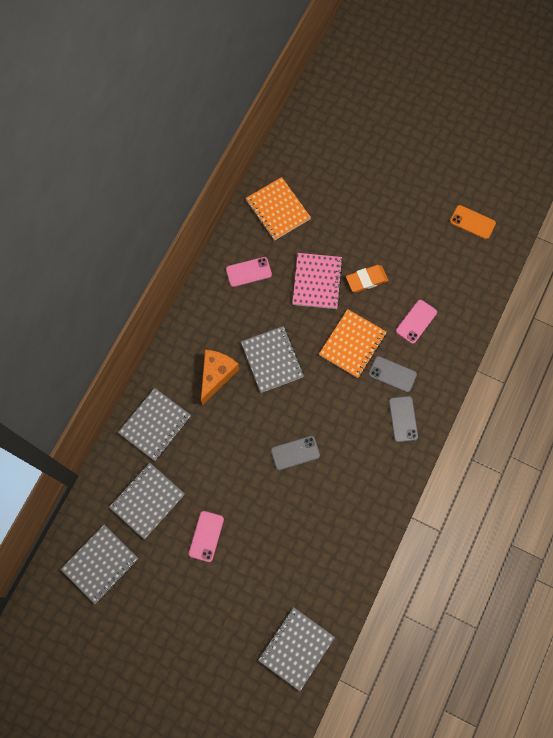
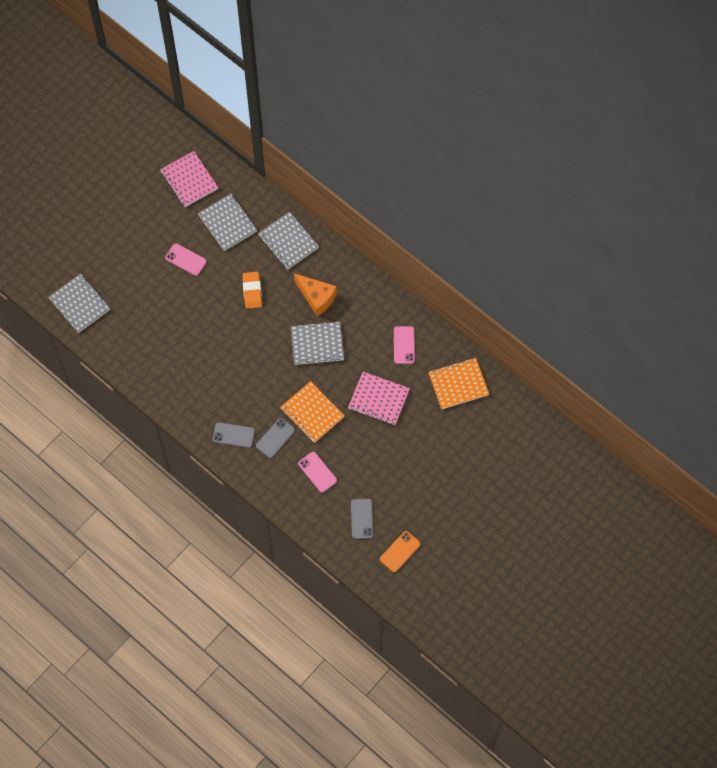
camera: 105 degrees right, 5 degrees down
grey notebook [60,525,138,604] -> pink notebook [160,151,219,207]
grey phone [271,436,320,470] -> grey phone moved to [351,499,374,539]
orange eraser [346,265,388,292] -> orange eraser moved to [242,272,262,309]

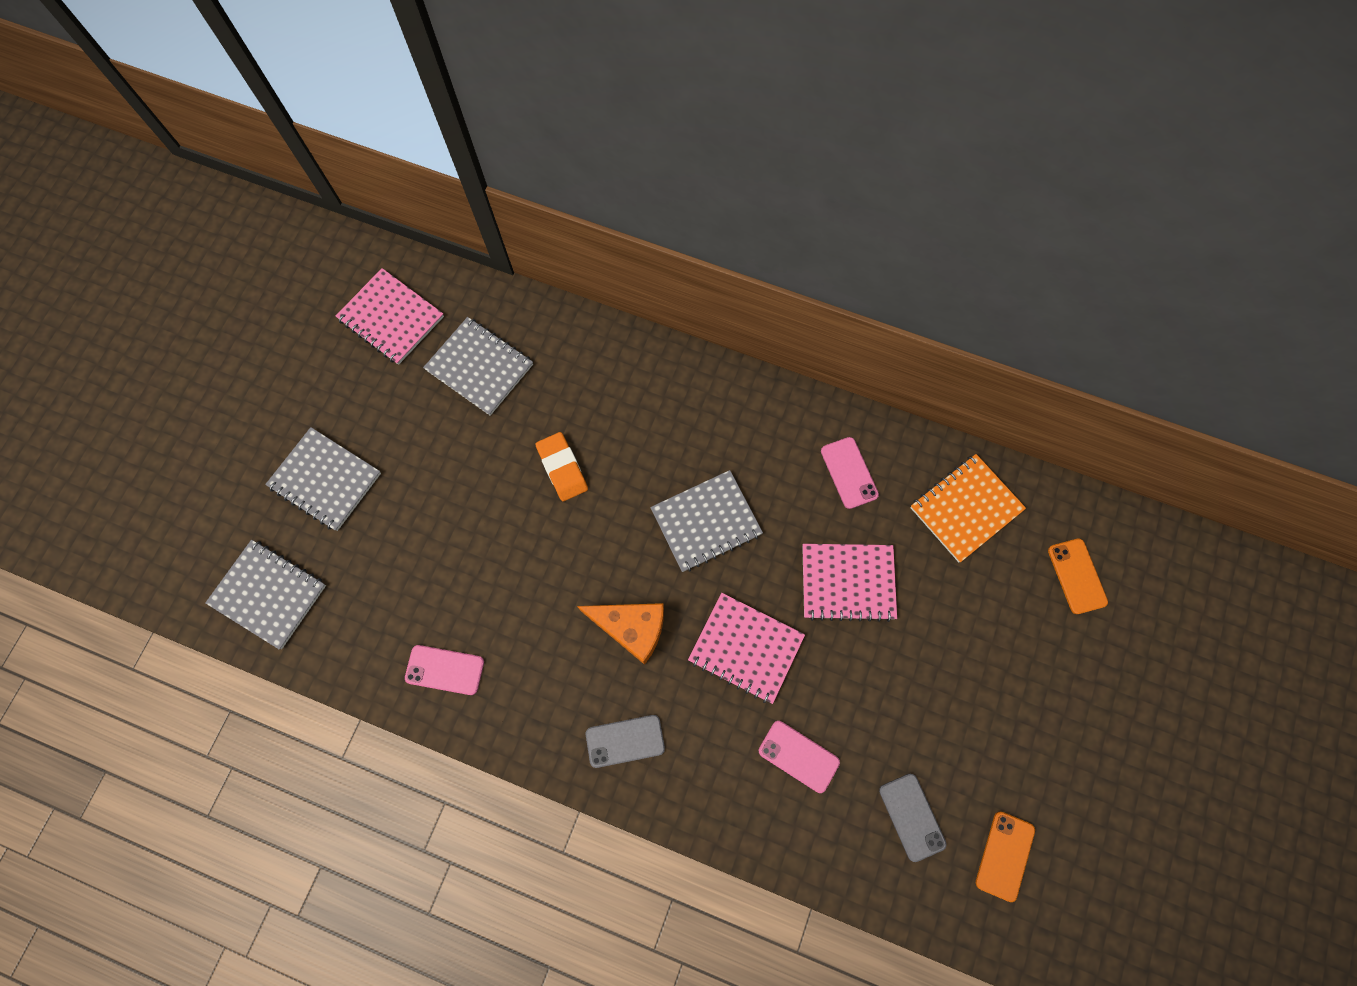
camera: 20 degrees left, 5 degrees up
pink phone [165,243,207,276] -> pink phone moved to [405,645,484,695]
grey phone [256,418,295,458] -> none
grey notebook [258,211,319,270] -> grey notebook moved to [265,427,381,531]
orange notebook [280,381,345,443] -> pink notebook [688,593,805,704]
orange cheese [294,274,337,316] -> orange cheese moved to [577,603,664,665]
none -> orange phone [1048,539,1108,614]

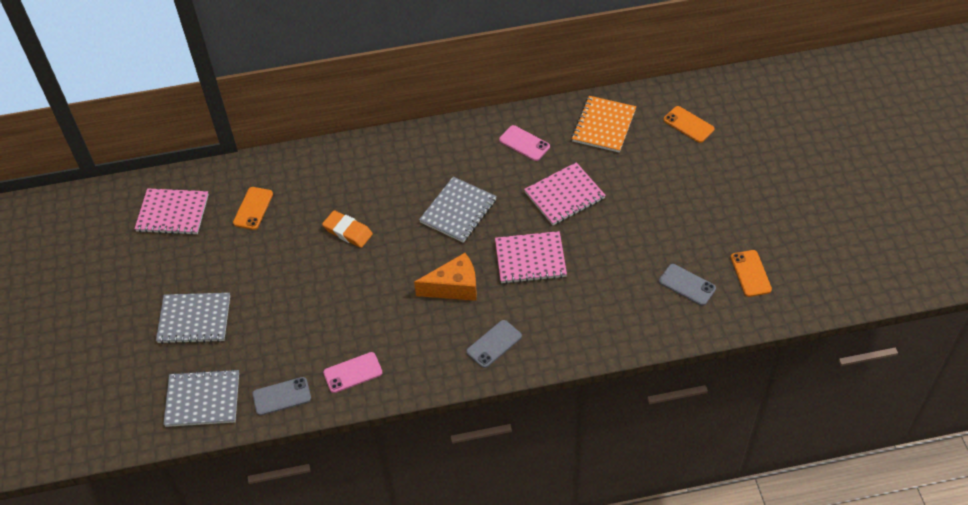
camera: 30 degrees left, 20 degrees down
grey notebook [423,317,533,416] -> orange phone [233,187,273,230]
pink phone [759,721,840,793] -> none
none -> grey phone [252,377,311,416]

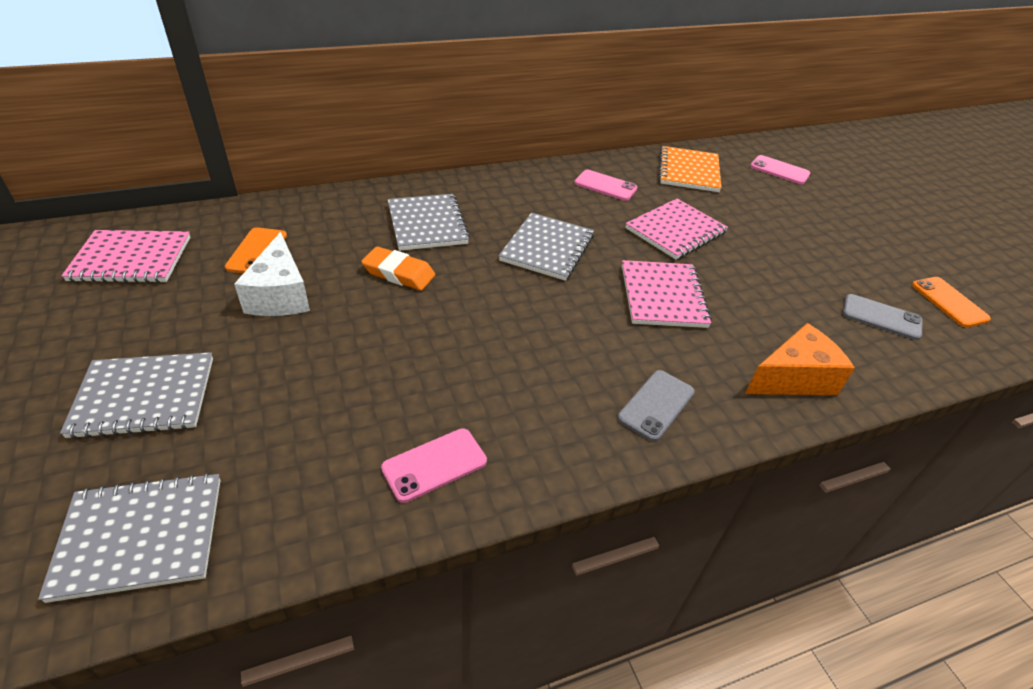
camera: 15 degrees left, 10 degrees down
grey phone [252,377,311,416] -> none
orange cheese [414,253,477,301] -> orange cheese moved to [745,323,855,395]
pink notebook [495,231,567,284] -> pink notebook turned 75 degrees counterclockwise [622,260,712,328]
orange phone [664,106,714,143] -> pink phone [750,155,811,184]
none -> white cheese [234,232,310,316]
none -> grey notebook [388,194,470,251]

